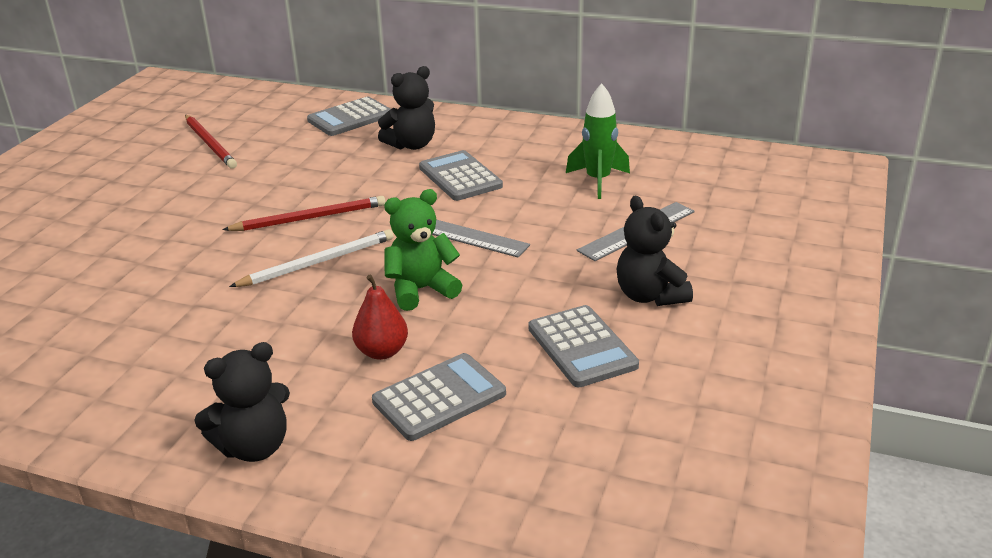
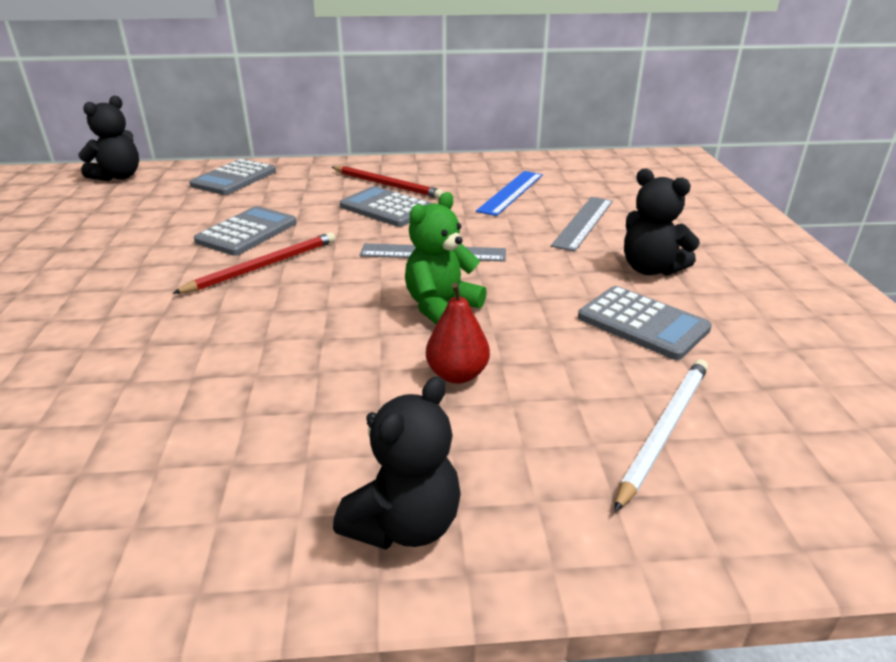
camera: 25 degrees left, 0 degrees up
red pencil [185,115,237,169] -> red pencil moved to [332,166,444,199]
white pencil [229,229,394,287] -> white pencil moved to [614,359,708,512]
grey calculator [372,353,506,441] -> grey calculator moved to [194,206,297,256]
black teddy bear [378,66,435,150] -> black teddy bear moved to [78,96,139,181]
green rocket [566,83,630,199] -> blue ruler [476,171,543,216]

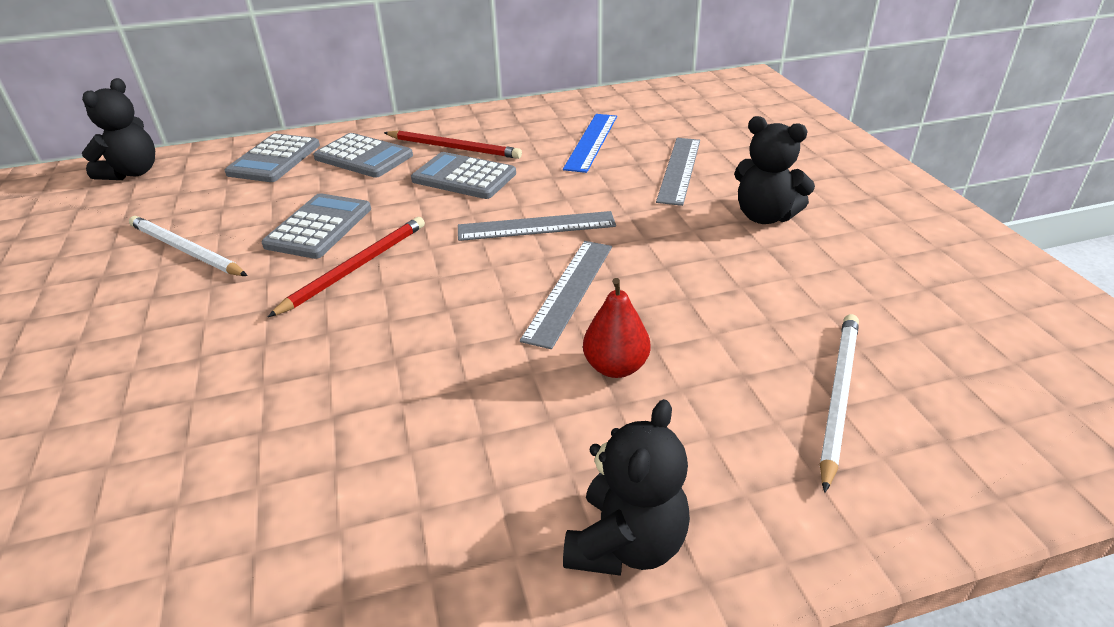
camera: 10 degrees left, 5 degrees up
green teddy bear [405,192,487,324] -> grey ruler [520,241,612,349]
grey calculator [578,286,712,360] -> grey calculator moved to [313,133,413,178]
none -> white pencil [129,216,248,276]

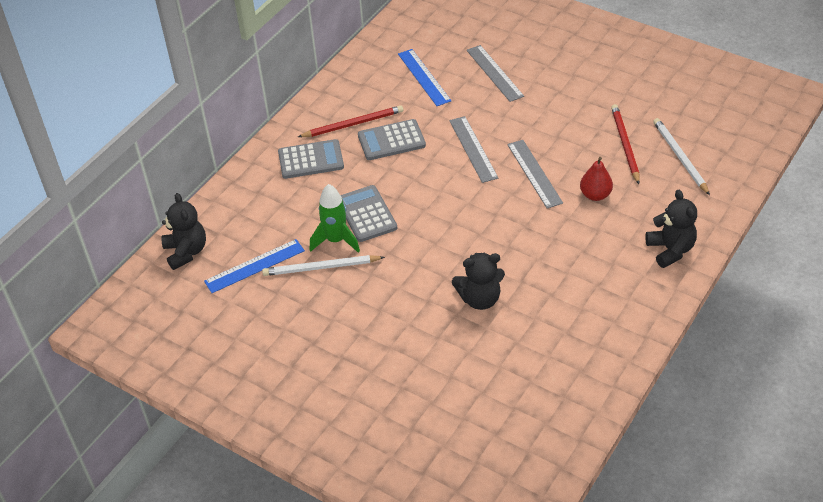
camera: 40 degrees left, 10 degrees up
grey calculator [225,133,320,182] -> none
red pencil [268,217,425,317] -> red pencil moved to [611,104,640,184]
grey ruler [458,211,616,241] -> grey ruler turned 60 degrees counterclockwise [449,116,498,183]
black teddy bear [734,116,815,224] -> black teddy bear moved to [452,253,505,310]
none -> blue ruler [204,239,305,293]
none -> green rocket [310,184,360,253]

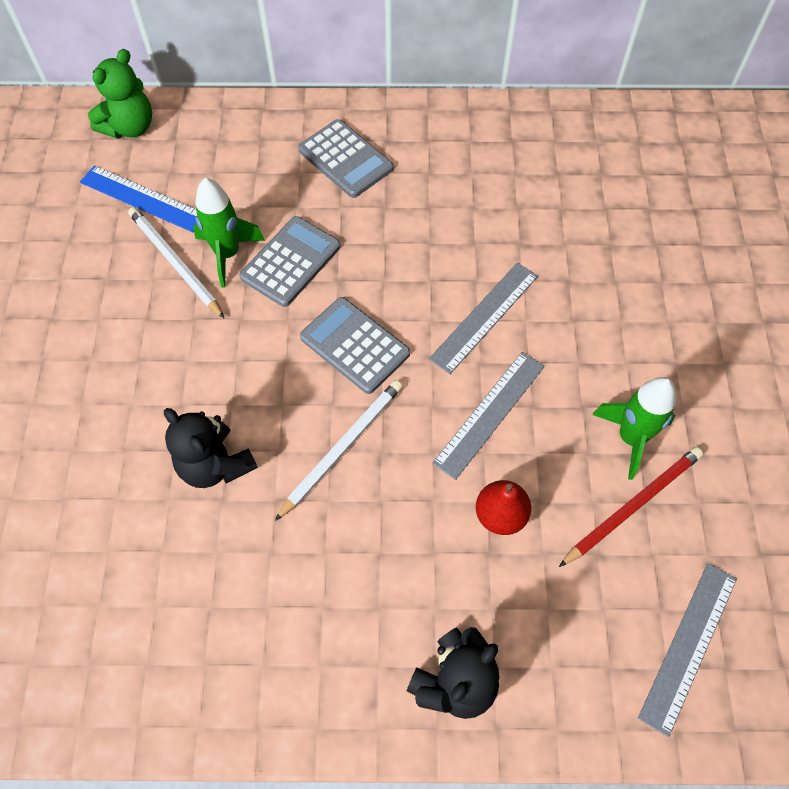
camera: 55 degrees right, 15 degrees up
black teddy bear [161,193,206,270] -> green teddy bear [88,49,152,139]
red pencil [298,105,403,137] -> none
grey calculator [358,119,426,160] -> grey calculator moved to [300,297,410,394]
blue ruler [398,49,451,106] -> none
grey ruler [467,45,524,102] -> grey ruler moved to [638,563,737,737]
white pencil [653,118,710,195] -> white pencil moved to [275,380,403,521]
none -> green rocket [592,377,676,480]

